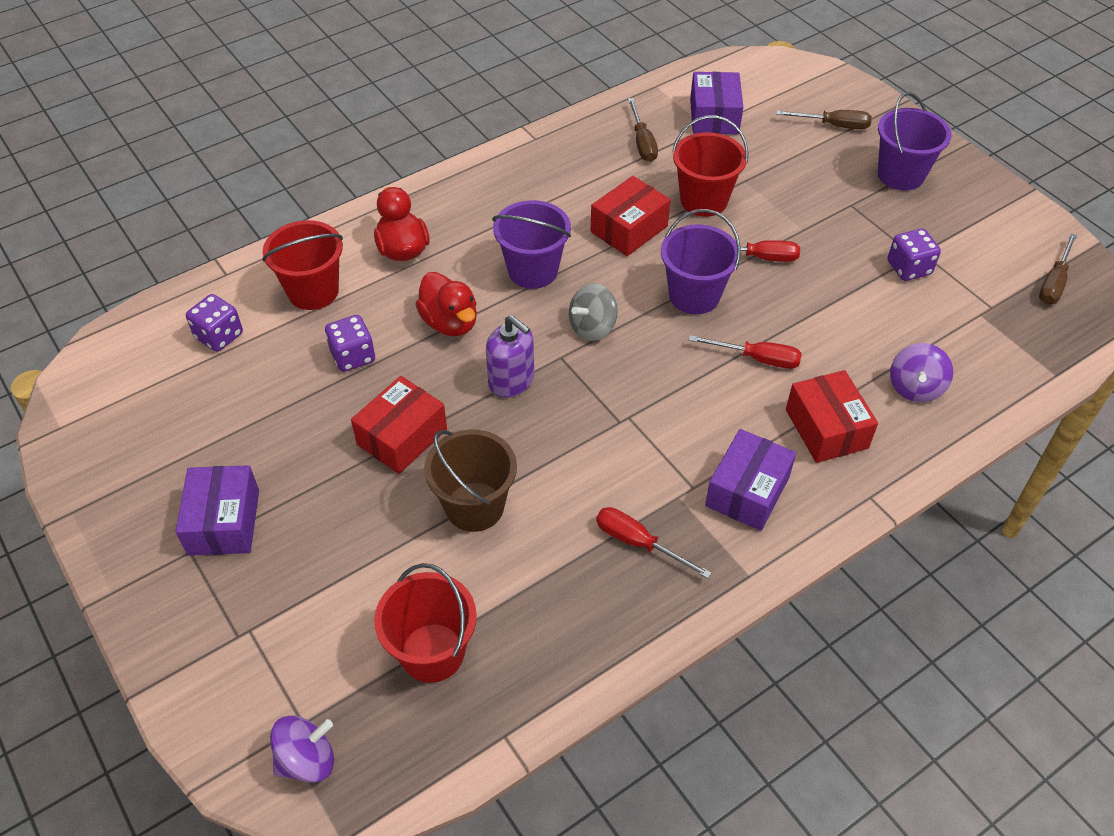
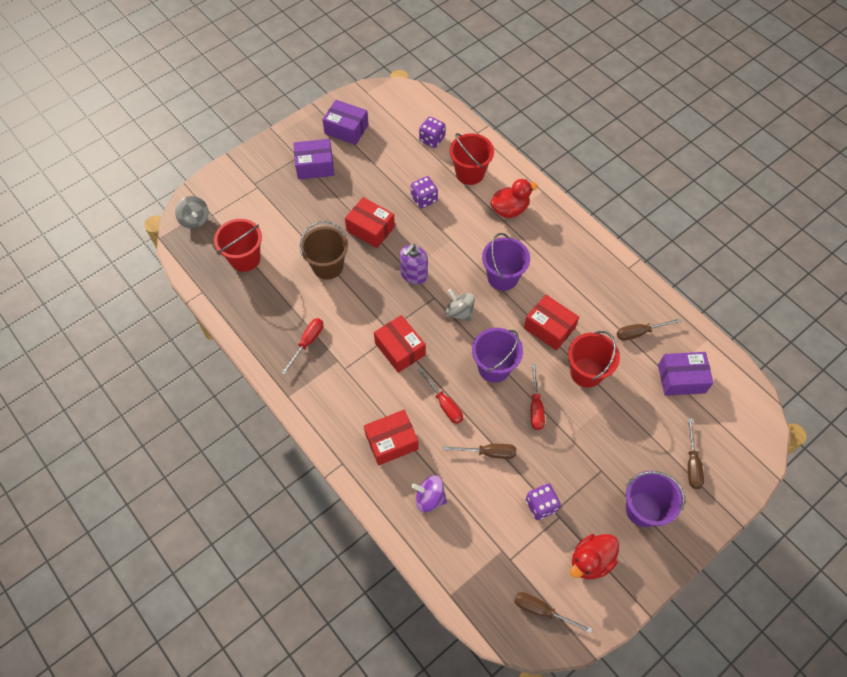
camera: 85 degrees right, 10 degrees up
purple spinning top [270,716,334,783] -> grey spinning top [175,196,209,229]
red duck [415,272,477,336] -> red duck moved to [570,534,619,579]
red screwdriver [689,335,802,369] -> red screwdriver turned 45 degrees counterclockwise [418,367,463,424]
purple box [705,429,796,531] -> purple box moved to [322,100,369,145]
none -> red box [374,315,426,373]
none -> brown screwdriver [443,444,516,459]

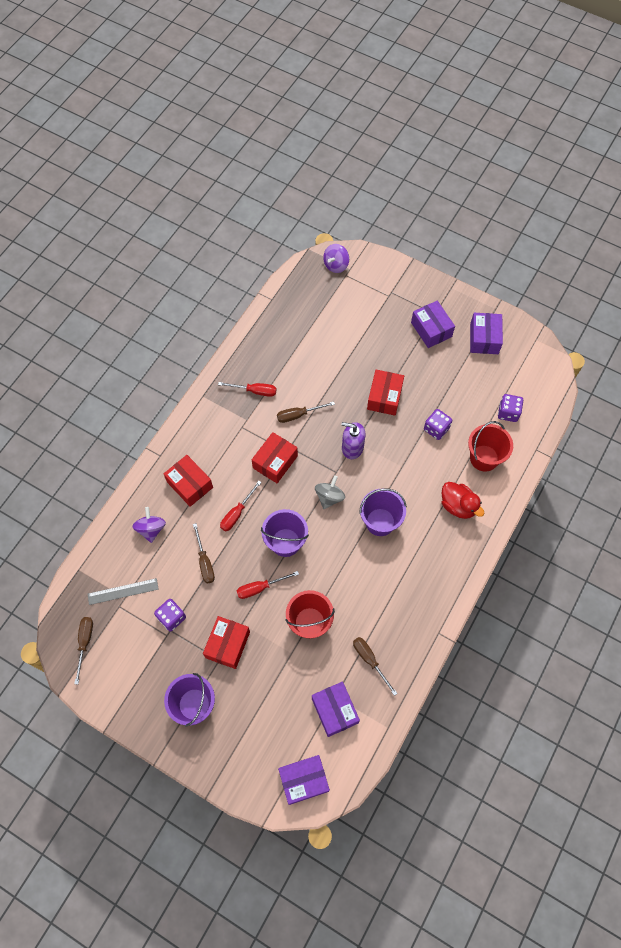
camera: 70 degrees right, 5 degrees up
grey spinning top [175,196,209,229] -> purple spinning top [323,244,349,273]
red bucket [214,219,262,272] -> none
brown bucket [300,221,348,280] -> none
red box [524,295,579,351] -> red box moved to [203,616,250,669]
red duck [570,534,619,579] -> none
brown screwdriver [688,418,704,489] -> brown screwdriver moved to [277,402,335,423]
none -> grey ruler [88,578,159,605]
none -> purple box [278,755,330,805]

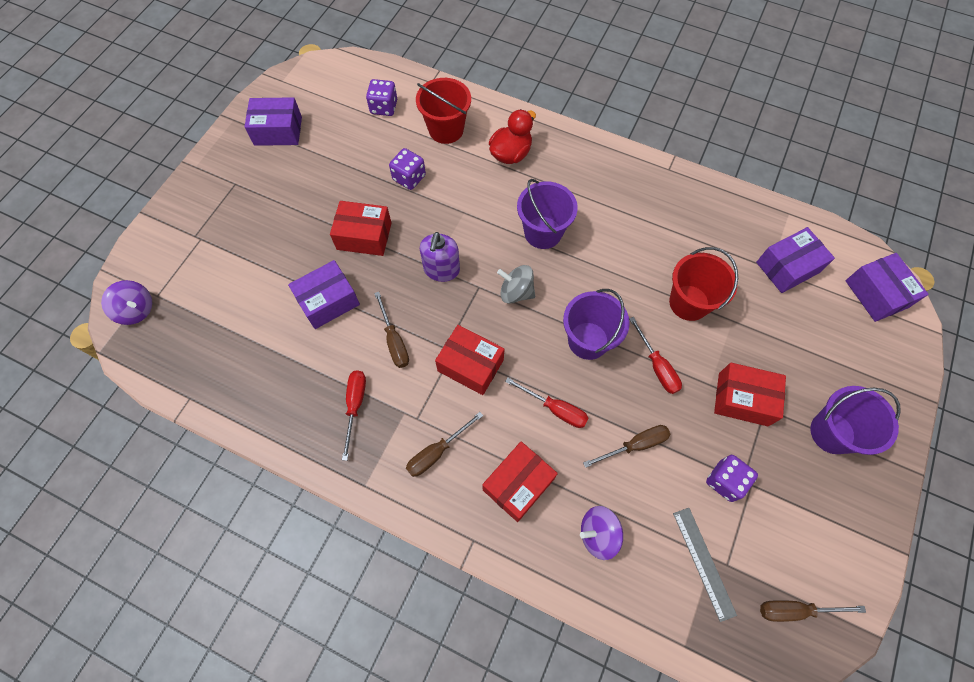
camera: 95 degrees left, 0 degrees up
brown screwdriver [353,637,398,696] -> brown screwdriver moved to [406,412,483,477]
purple box [411,301,455,348] -> purple box moved to [288,260,360,329]

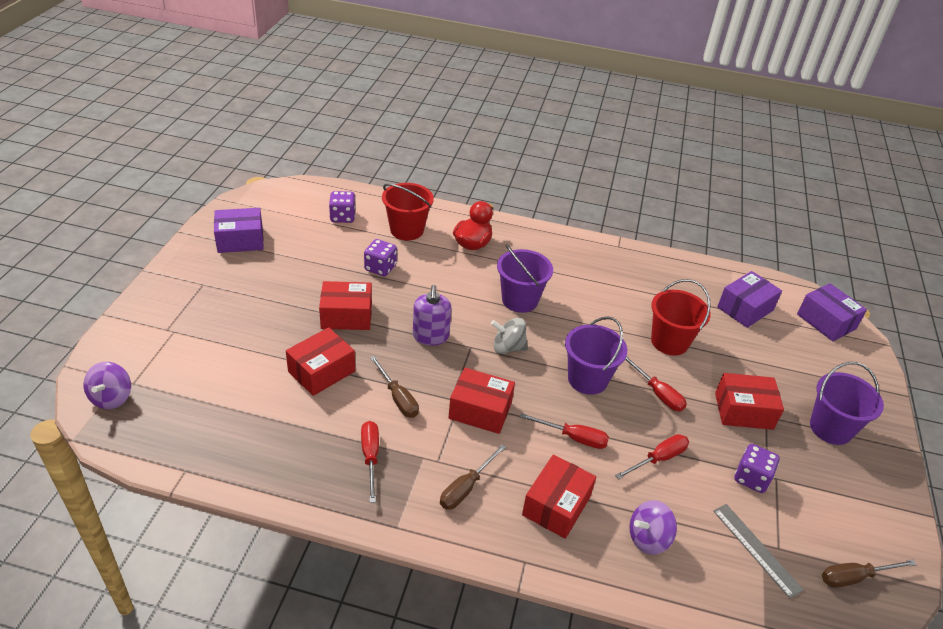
camera: 15 degrees left, 25 degrees down
purple spinning top [101,280,152,325] -> purple spinning top turned 75 degrees clockwise [83,362,131,409]
purple box [288,260,360,329] -> red box [286,327,355,396]
brown screwdriver [583,425,670,468] -> red screwdriver [615,434,689,479]

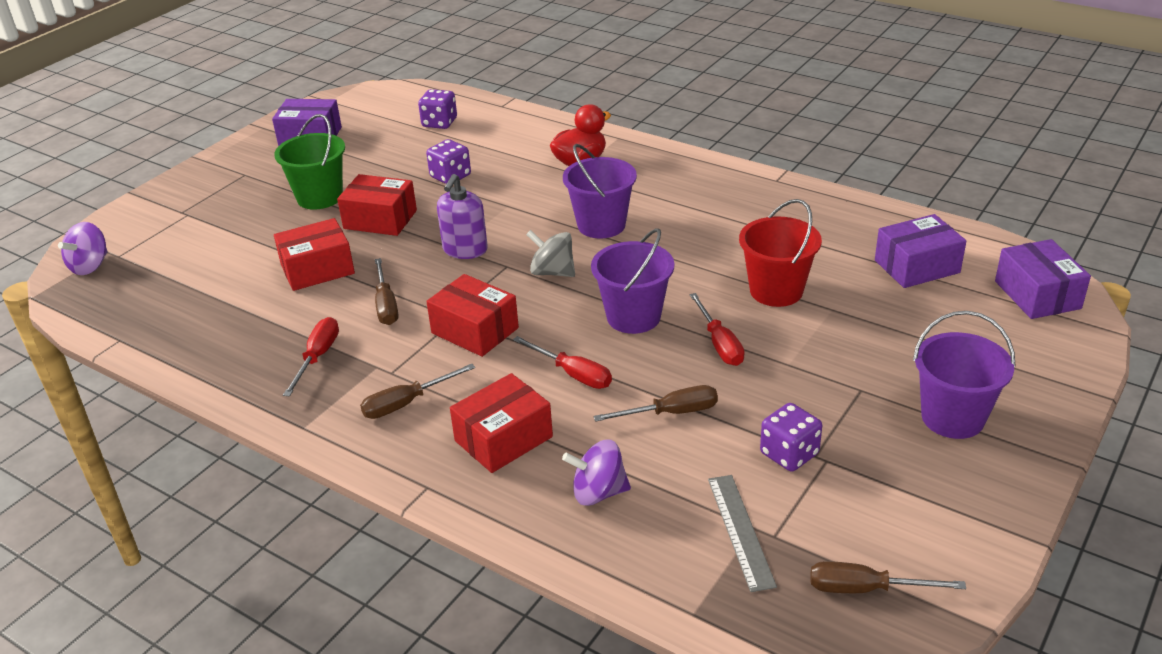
camera: 25 degrees right, 5 degrees down
red bucket [382,183,434,240] -> none
red screwdriver [615,434,689,479] -> brown screwdriver [593,385,718,422]
red box [715,373,784,430] -> none
none -> green bucket [274,114,345,210]

